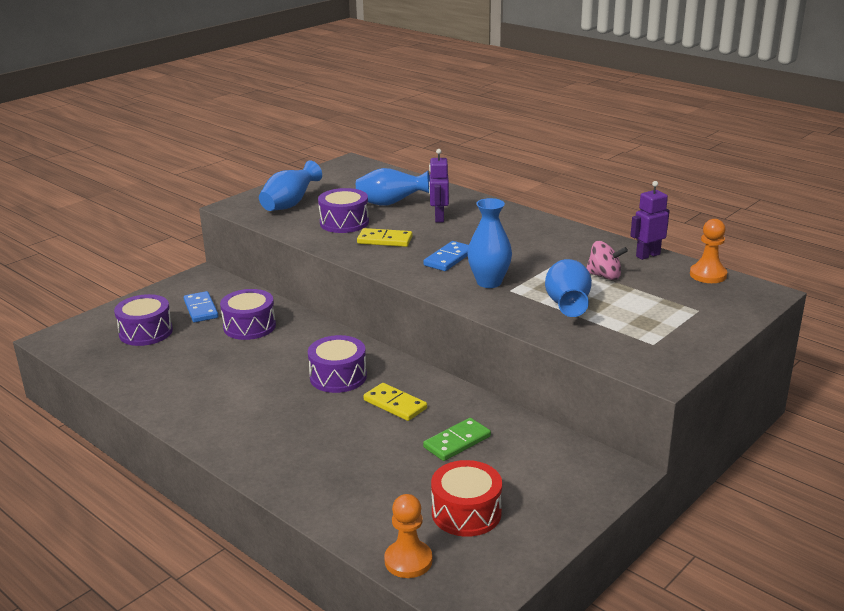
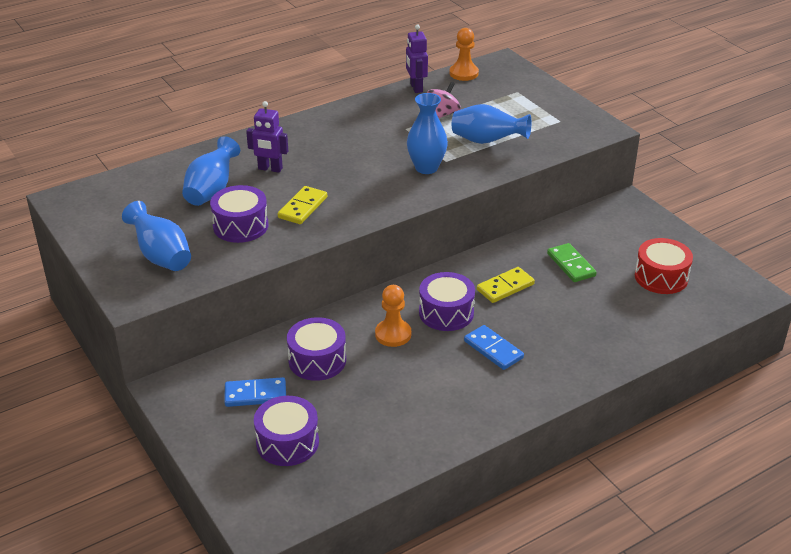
camera: 75 degrees left, 10 degrees up
orange pawn [384,494,432,578] -> orange pawn moved to [375,285,411,347]
blue domino [423,241,469,271] -> blue domino moved to [464,325,524,370]

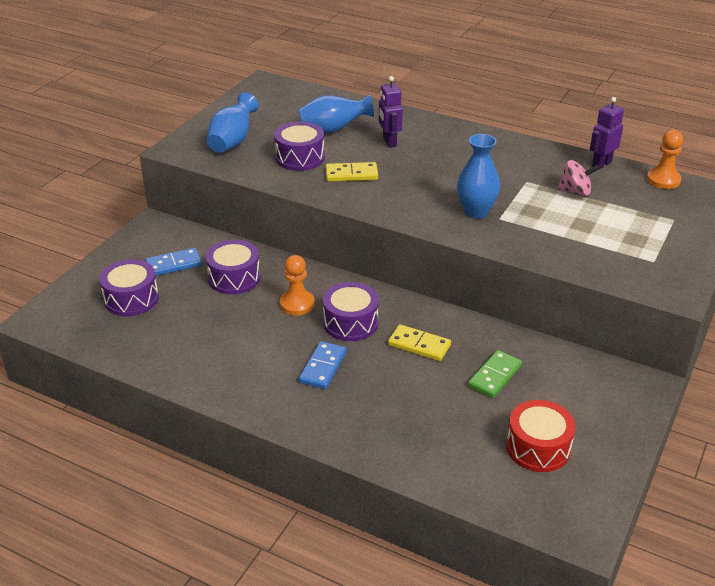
camera: 60 degrees right, 0 degrees up
blue domino [225,377,286,407] -> blue domino turned 75 degrees counterclockwise [145,248,202,276]
blue vase [452,104,531,144] -> none

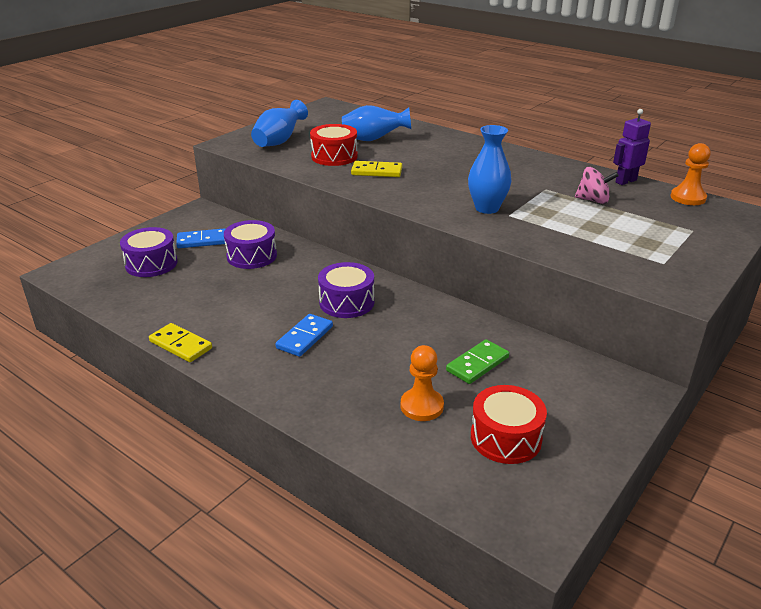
camera: 10 degrees right, 5 degrees down
purple drum [274,122,325,171] -> red drum [310,124,358,166]
orange pawn [280,255,315,315] -> orange pawn moved to [401,345,444,421]
purple robot [379,76,403,148] -> none
yellow domino [388,324,451,361] -> yellow domino moved to [149,323,212,362]

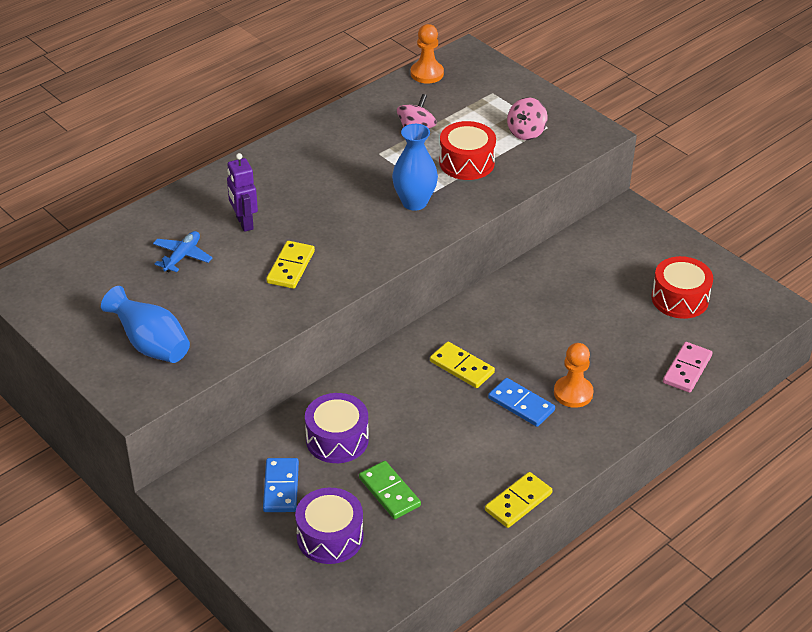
camera: 80 degrees left, 10 degrees up
red drum [310,124,358,166] -> red drum moved to [439,121,496,180]
purple drum [318,262,374,318] -> yellow domino [430,342,495,388]
blue vase [342,105,411,141] -> blue plane [153,231,213,273]
orange pawn [401,345,444,421] -> orange pawn moved to [554,343,594,408]
green domino [446,339,509,384] -> green domino moved to [359,461,421,519]
purple robot [613,109,651,185] -> purple robot moved to [227,153,258,232]
none -> pink spinning top [507,98,548,140]
none -> pink domino [663,342,712,393]

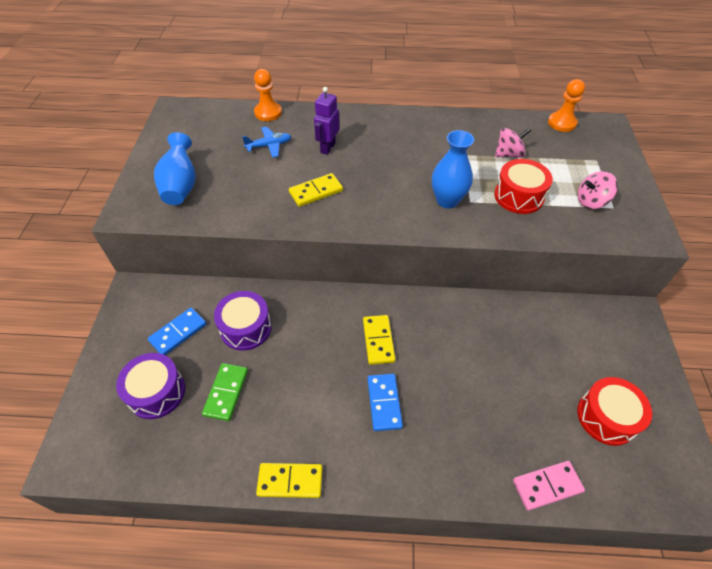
camera: 45 degrees right, 10 degrees up
orange pawn [554,343,594,408] -> orange pawn moved to [254,69,282,121]

